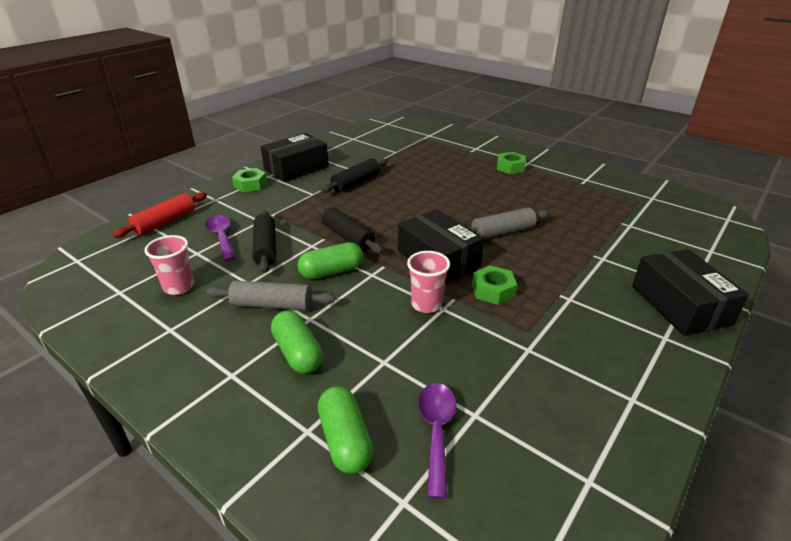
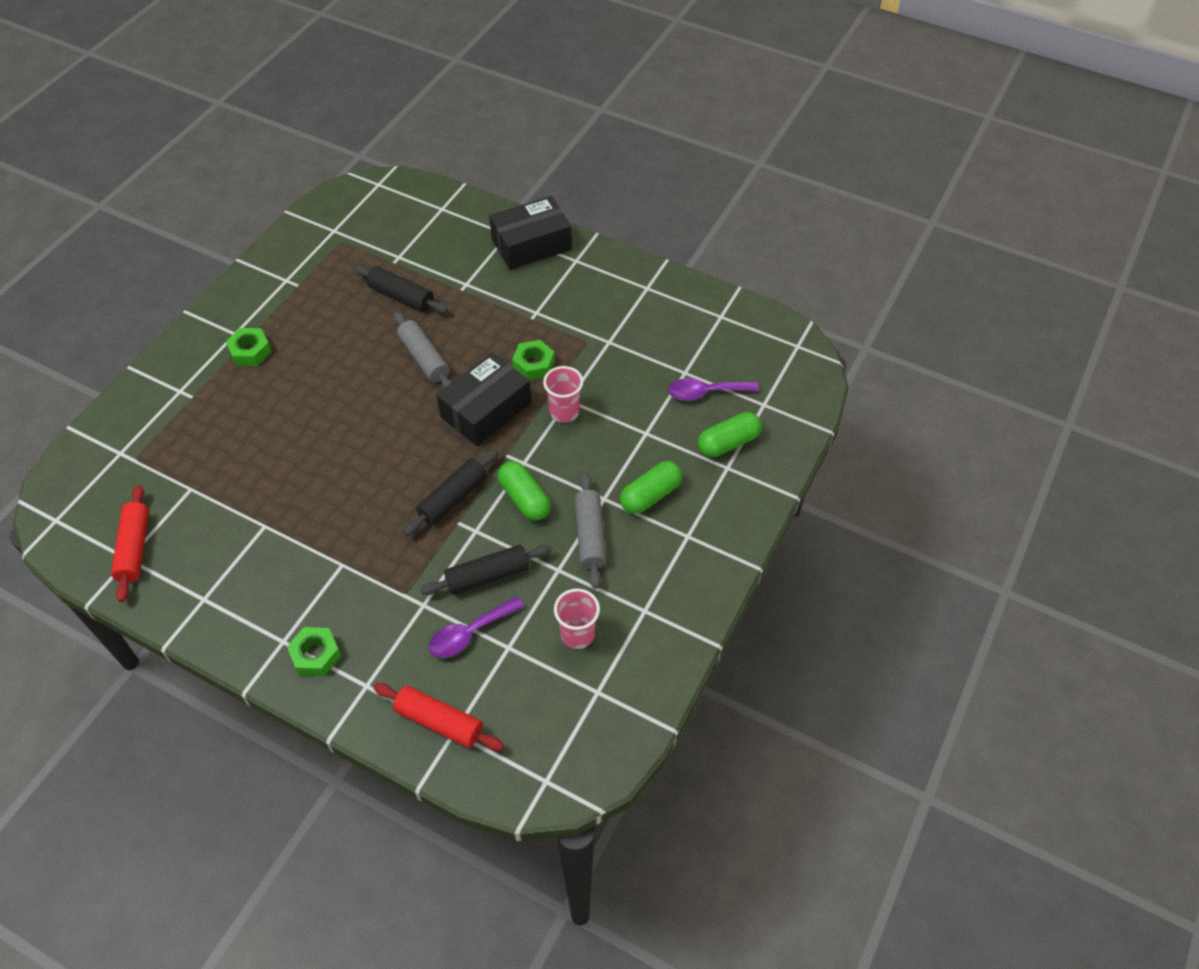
camera: 100 degrees left, 20 degrees up
black box [260,133,329,182] -> none
black rolling pin [321,158,388,193] -> black rolling pin moved to [353,265,448,313]
none -> red rolling pin [111,485,149,602]

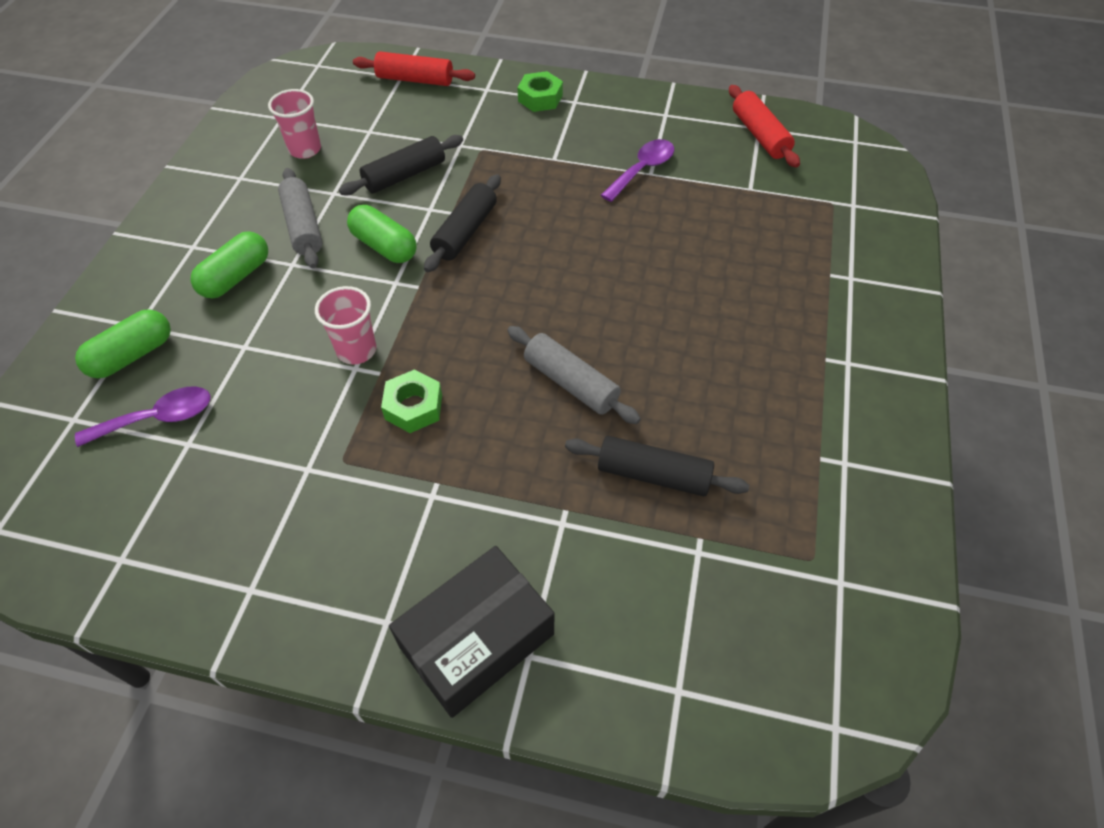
camera: 165 degrees right, 0 degrees up
green nut [226,328,272,366] -> none
purple spoon [429,596,524,658] -> purple spoon moved to [601,139,674,202]
black box [436,352,531,446] -> none

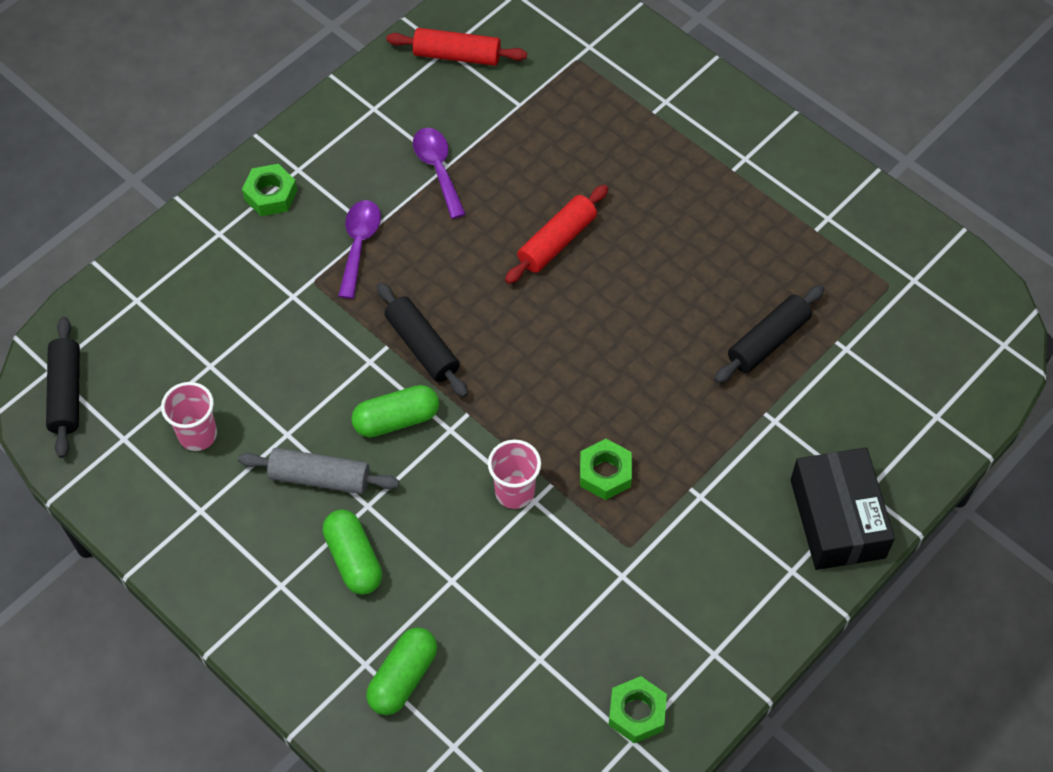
camera: 60 degrees left, 5 degrees up
green capsule [75,309,171,378] -> green capsule turned 45 degrees clockwise [366,627,437,715]
purple spoon [75,387,211,447] -> purple spoon moved to [338,200,381,299]
black rolling pin [339,135,463,195] -> black rolling pin moved to [46,317,80,458]
red rolling pin [353,51,475,86] -> red rolling pin moved to [505,185,608,284]
grey rolling pin [507,326,641,424] -> none
none -> green nut [609,676,667,743]

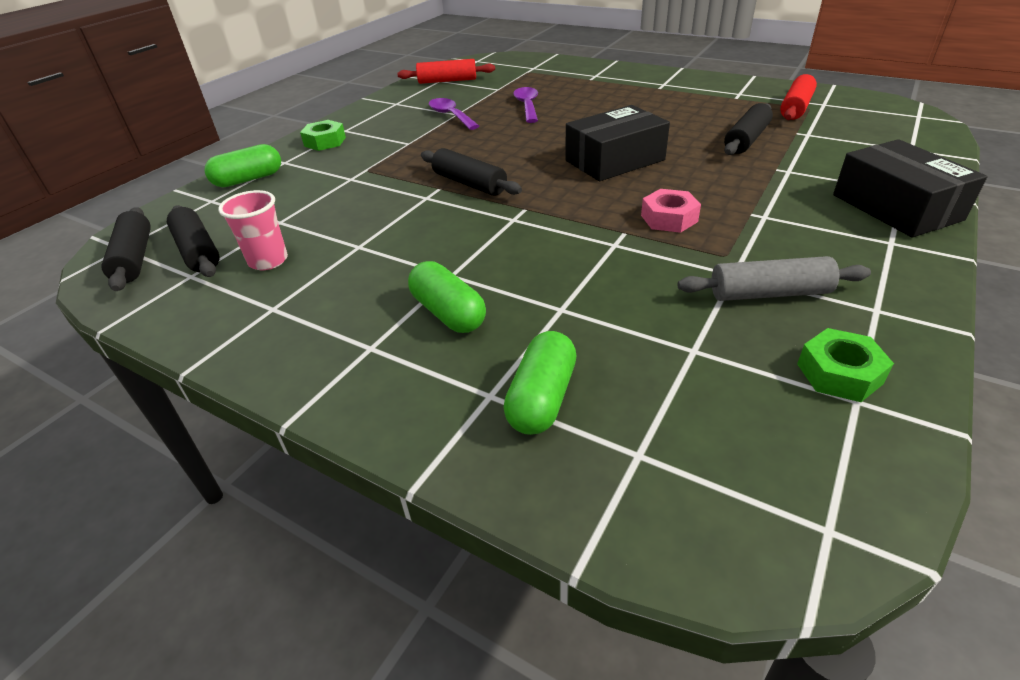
camera: 10 degrees left, 20 degrees down
grey rolling pin [238,448,399,494] -> grey rolling pin moved to [678,256,871,301]
purple spoon [338,200,381,299] -> purple spoon moved to [513,87,538,123]
green capsule [351,385,439,437] -> green capsule moved to [204,144,281,187]
pink cup [488,439,541,509] -> none
red rolling pin [505,185,608,284] -> red rolling pin moved to [780,74,817,120]
green nut [580,439,632,500] -> pink nut [641,189,701,233]
none -> black rolling pin [167,205,220,277]
none -> black box [565,105,670,181]

